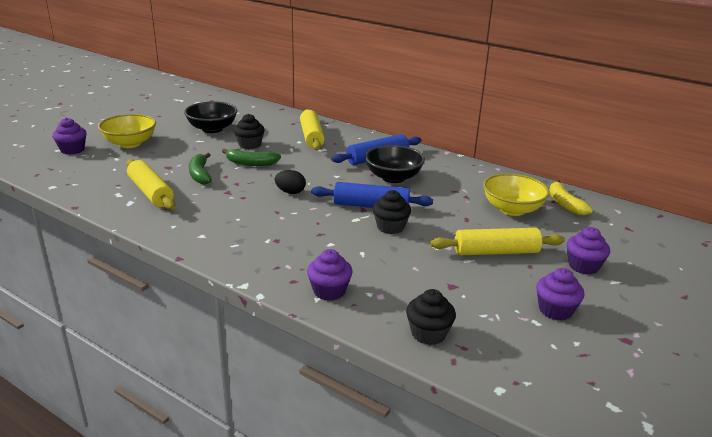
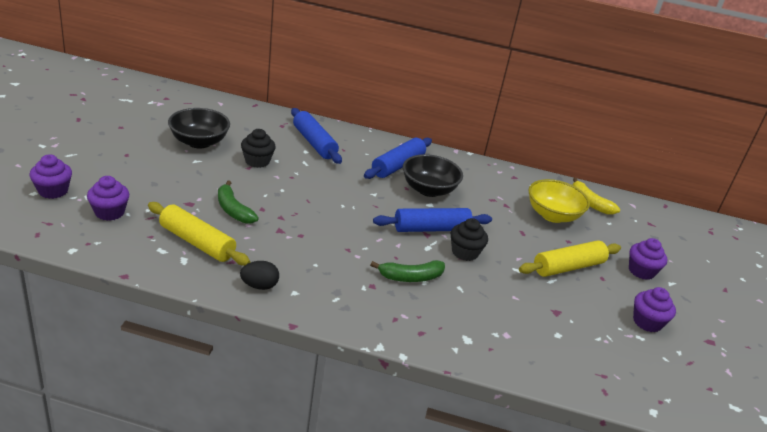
camera: 25 degrees left, 5 degrees up
yellow bowl [98,114,156,148] -> none
green banana [222,149,281,166] -> green banana moved to [370,260,445,282]
black egg [275,170,306,194] -> black egg moved to [240,261,279,290]
yellow rolling pin [300,109,325,150] -> blue rolling pin [291,108,342,164]
purple cupcake [307,249,353,301] -> purple cupcake moved to [87,176,129,221]
black cupcake [406,289,456,345] -> none

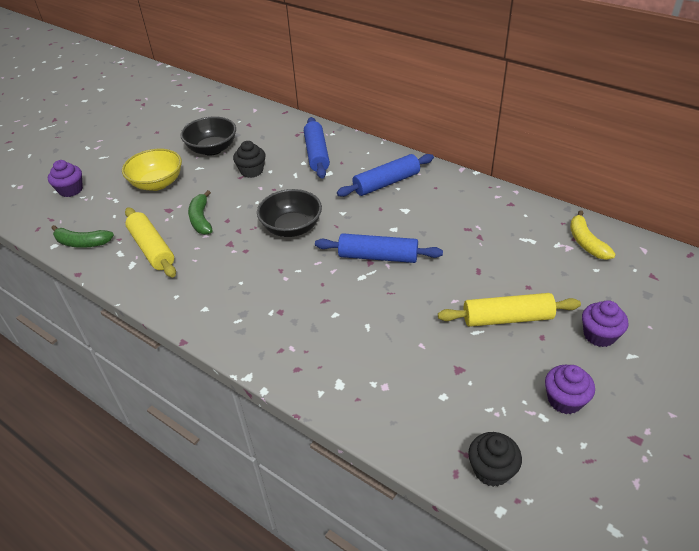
camera: 30 degrees right, 10 degrees up
purple cupcake [87,176,129,221] -> none
black egg [240,261,279,290] -> none
green banana [370,260,445,282] -> green banana moved to [52,225,114,248]
black bowl [403,154,463,197] -> black bowl moved to [257,189,322,237]
black cupcake [451,218,488,261] -> black cupcake moved to [468,432,522,487]
yellow bowl [529,179,590,223] -> yellow bowl moved to [122,149,182,191]

